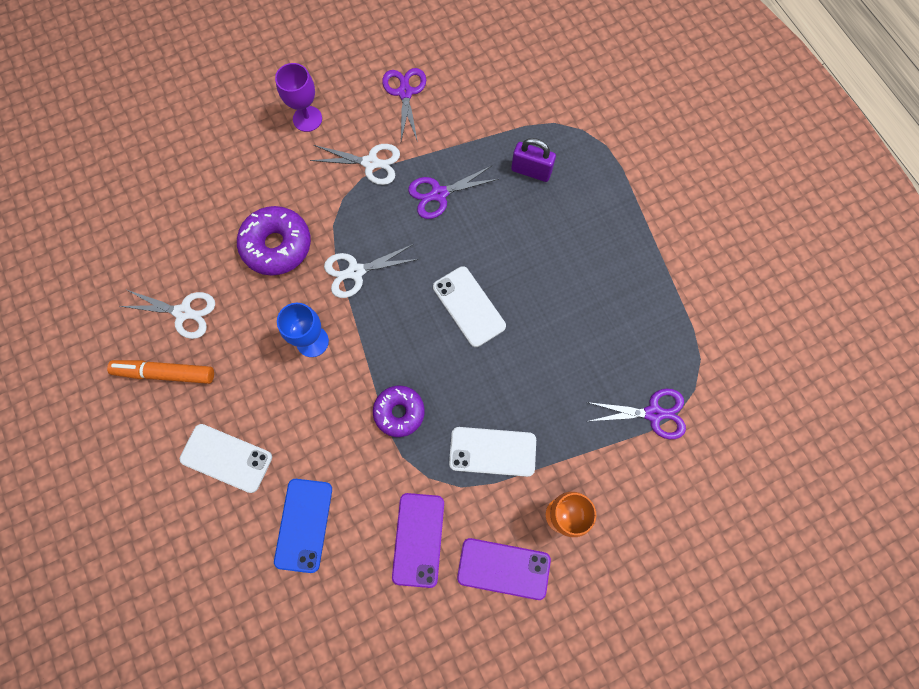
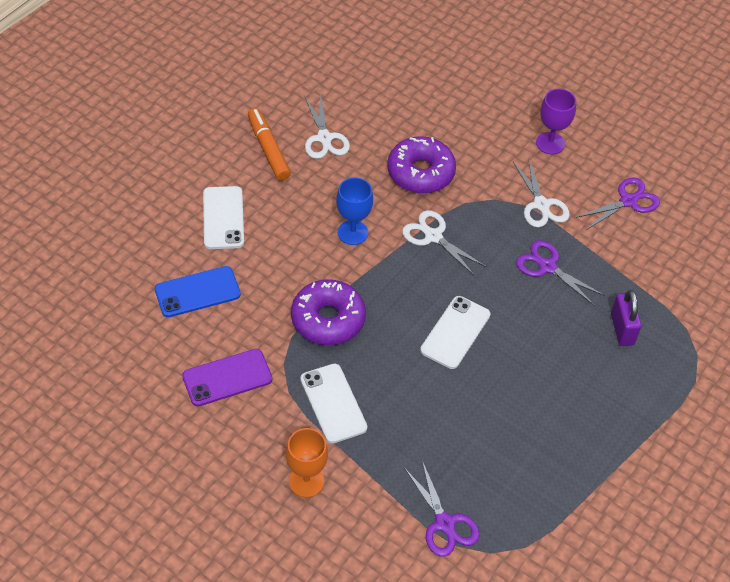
camera: 60 degrees right, 20 degrees down
purple donut [373,386,425,437] -> purple donut [291,279,366,345], size x1.50
purple phone [457,538,551,600] -> none

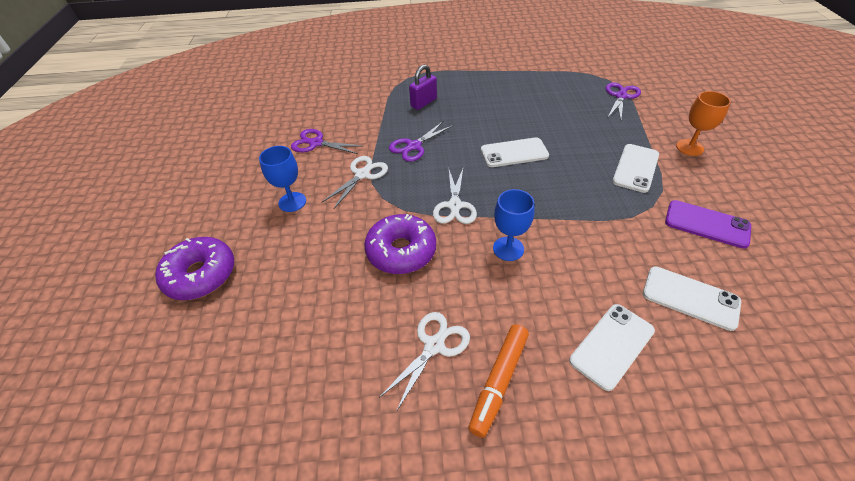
camera: 125 degrees left, 5 degrees down
blue phone [155,266,241,317] -> white phone [643,266,741,331]
purple donut [291,279,366,345] -> purple donut moved to [155,237,234,300]
purple scissors [516,240,605,306] -> purple scissors turned 45 degrees clockwise [389,121,453,162]
purple goblet [536,89,576,154] -> blue goblet [259,146,306,212]

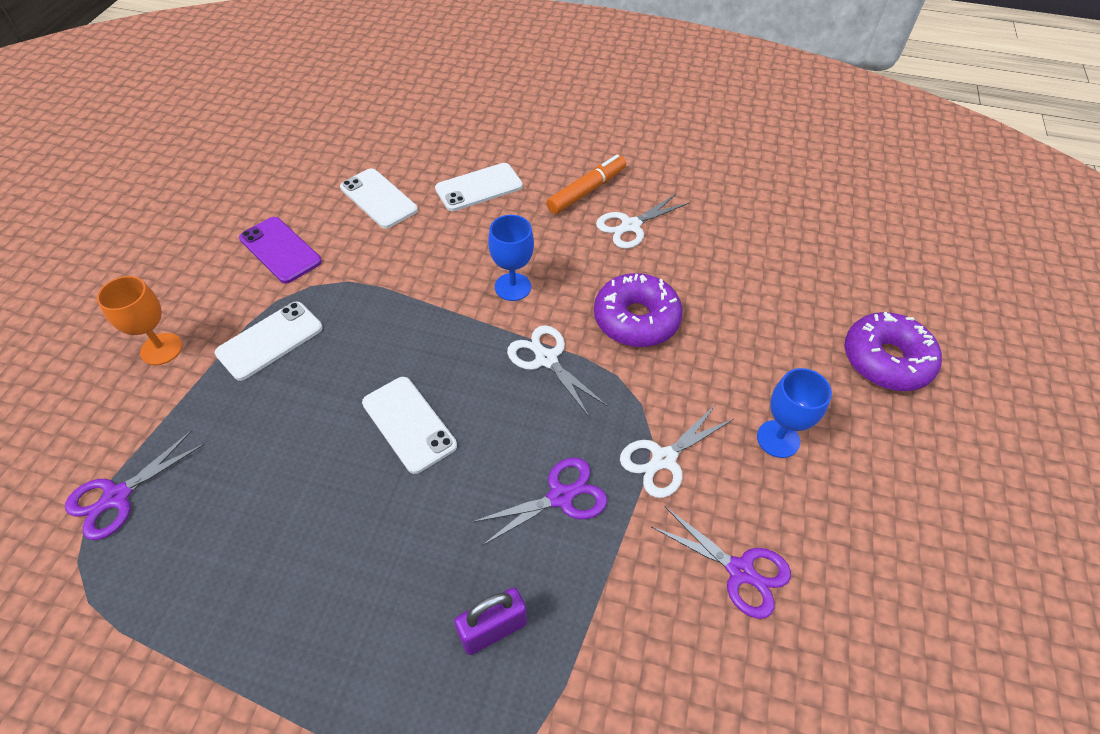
camera: 165 degrees left, 5 degrees up
white scissors [433,169,477,224] -> white scissors turned 60 degrees counterclockwise [507,325,607,417]
white phone [481,137,549,167] -> white phone turned 45 degrees clockwise [362,377,457,474]

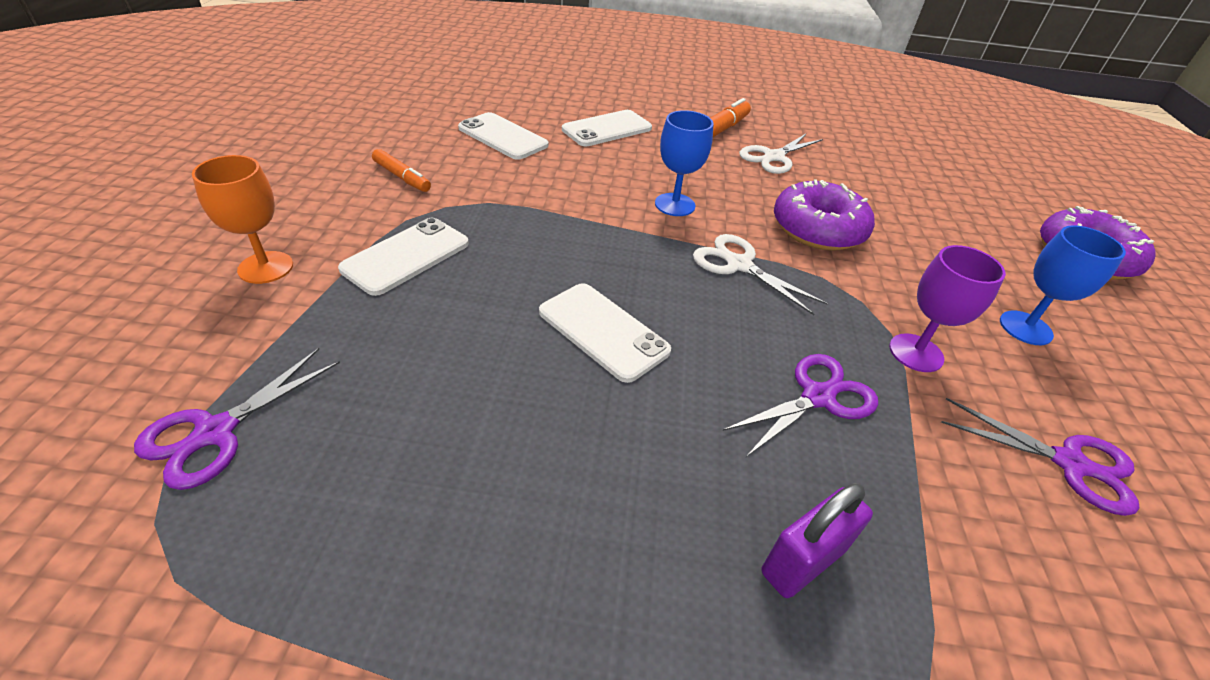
camera: 10 degrees left, 10 degrees down
purple phone [239,217,322,284] -> orange marker [372,149,431,192]
white scissors [620,404,734,498] -> purple goblet [889,245,1006,372]

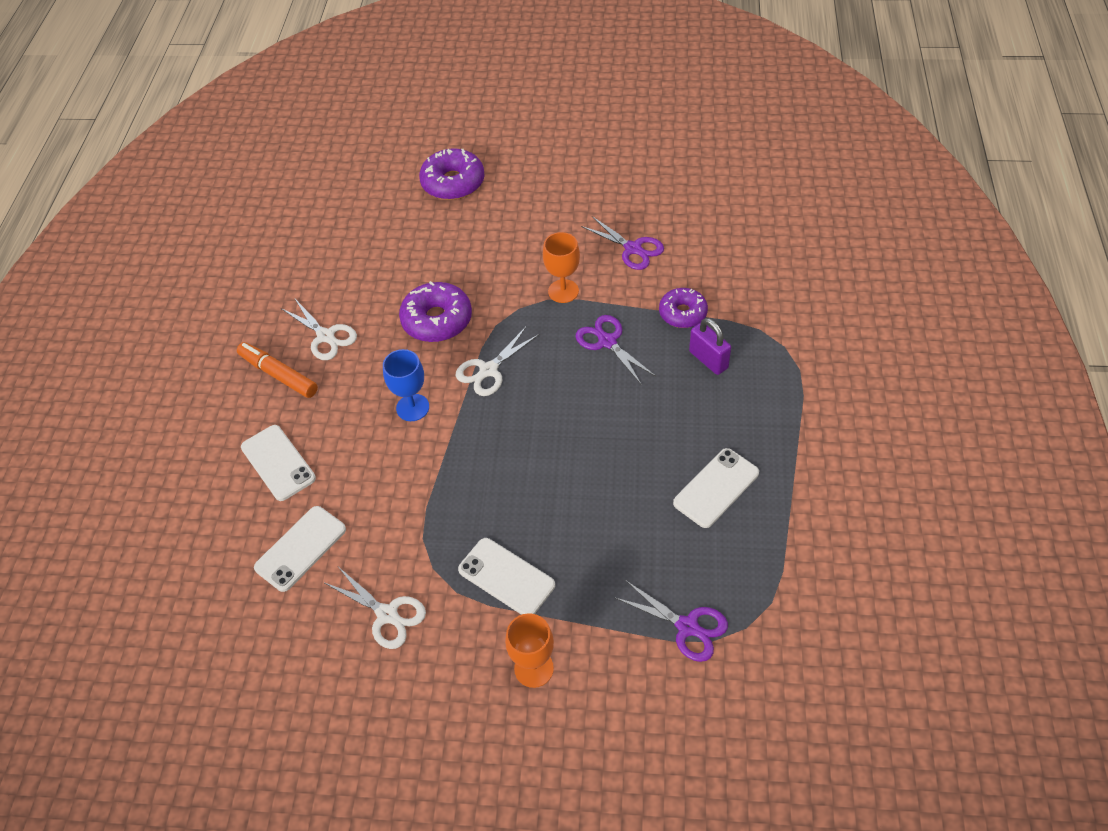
camera: 85 degrees left, 10 degrees up
orange marker [372,149,431,192] -> white scissors [325,568,426,649]
white phone [539,283,671,383] -> white phone moved to [673,448,759,528]
purple goblet [889,245,1006,372] -> orange goblet [543,232,580,303]
purple scissors [941,398,1139,516] -> purple scissors turned 105 degrees clockwise [581,216,664,270]
blue goblet [1000,225,1126,345] -> none
none -> purple donut [659,288,708,328]

